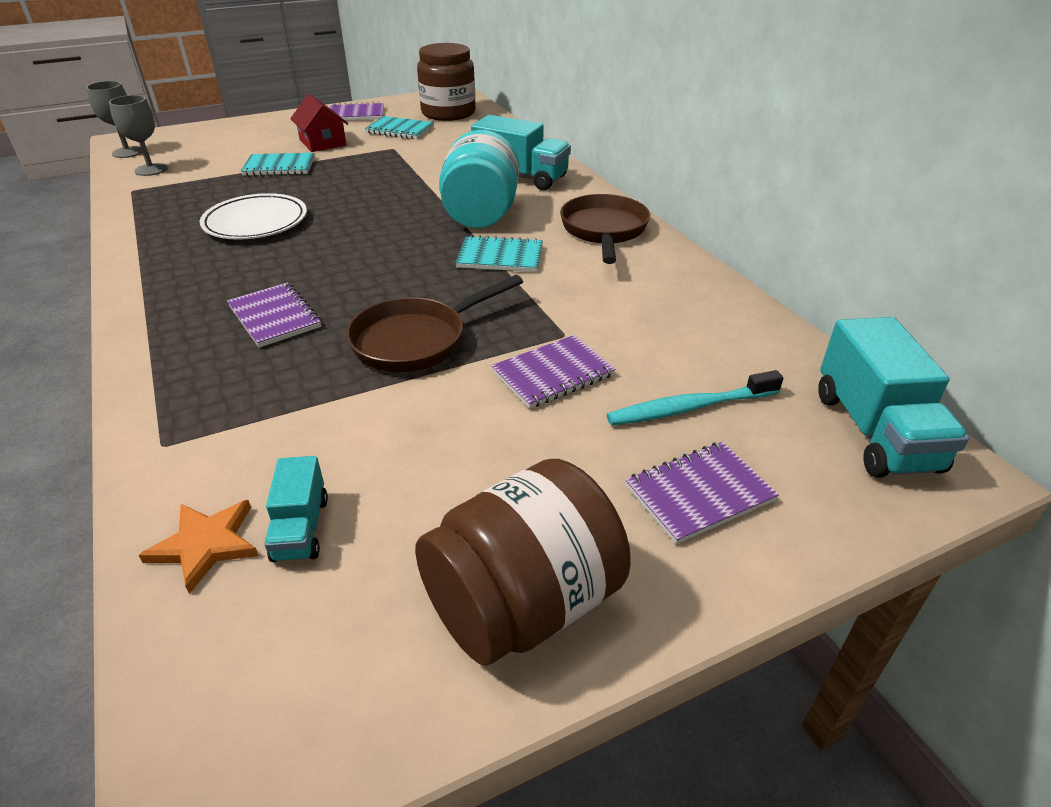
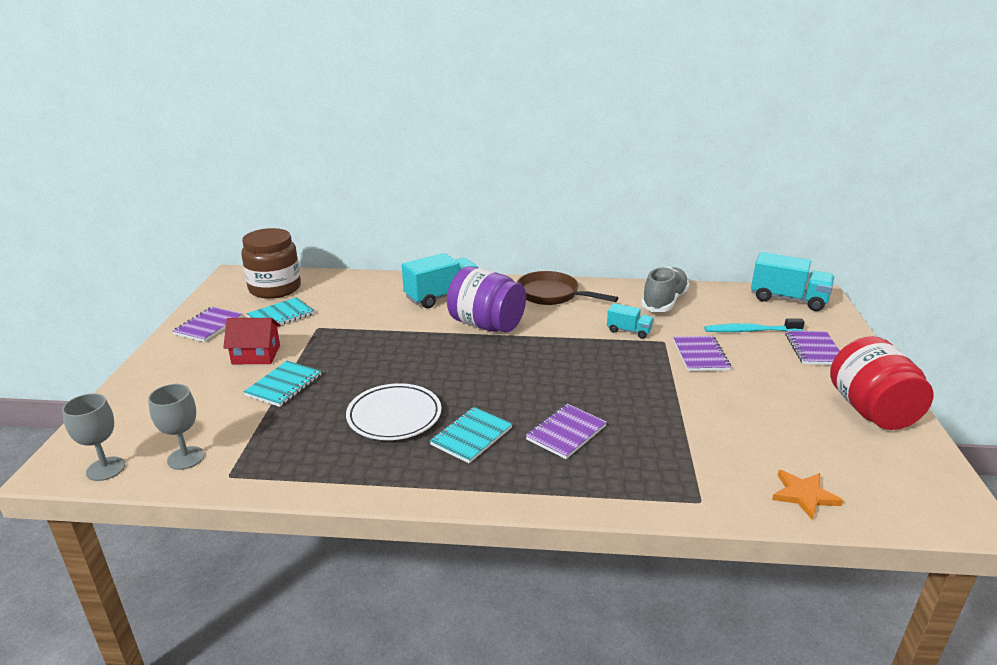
camera: 60 degrees left, 10 degrees down
purple notebook [227,282,321,348] -> purple notebook turned 45 degrees counterclockwise [526,404,607,459]
turquoise truck [264,456,328,562] -> turquoise truck moved to [607,303,654,339]
brown pan [346,275,523,372] -> none
brown jar [415,459,631,666] -> red jar [830,336,934,430]
turquoise jar [439,130,519,228] -> purple jar [447,266,526,332]
turquoise notebook [455,235,543,272] -> turquoise notebook moved to [430,407,512,463]
turquoise toothbrush [607,370,783,426] -> turquoise toothbrush turned 75 degrees clockwise [704,318,805,332]
none -> grey shoe [641,266,689,312]

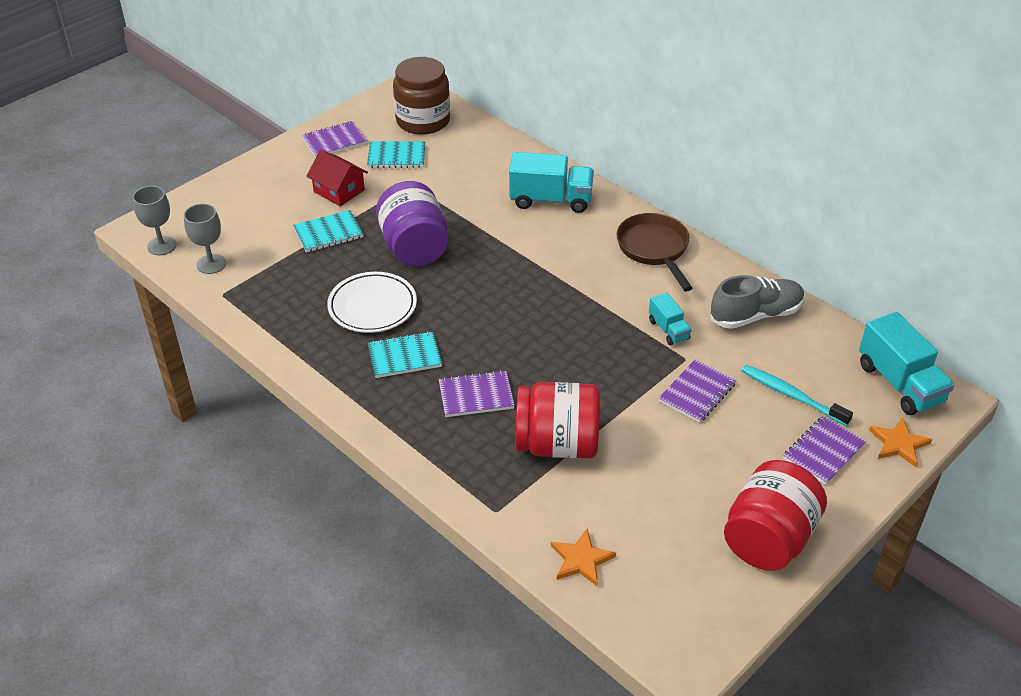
camera: 40 degrees right, 15 degrees up
purple jar [447,266,526,332] -> purple jar moved to [376,181,448,266]
none -> red jar [515,382,600,458]
none -> orange star [869,418,932,467]

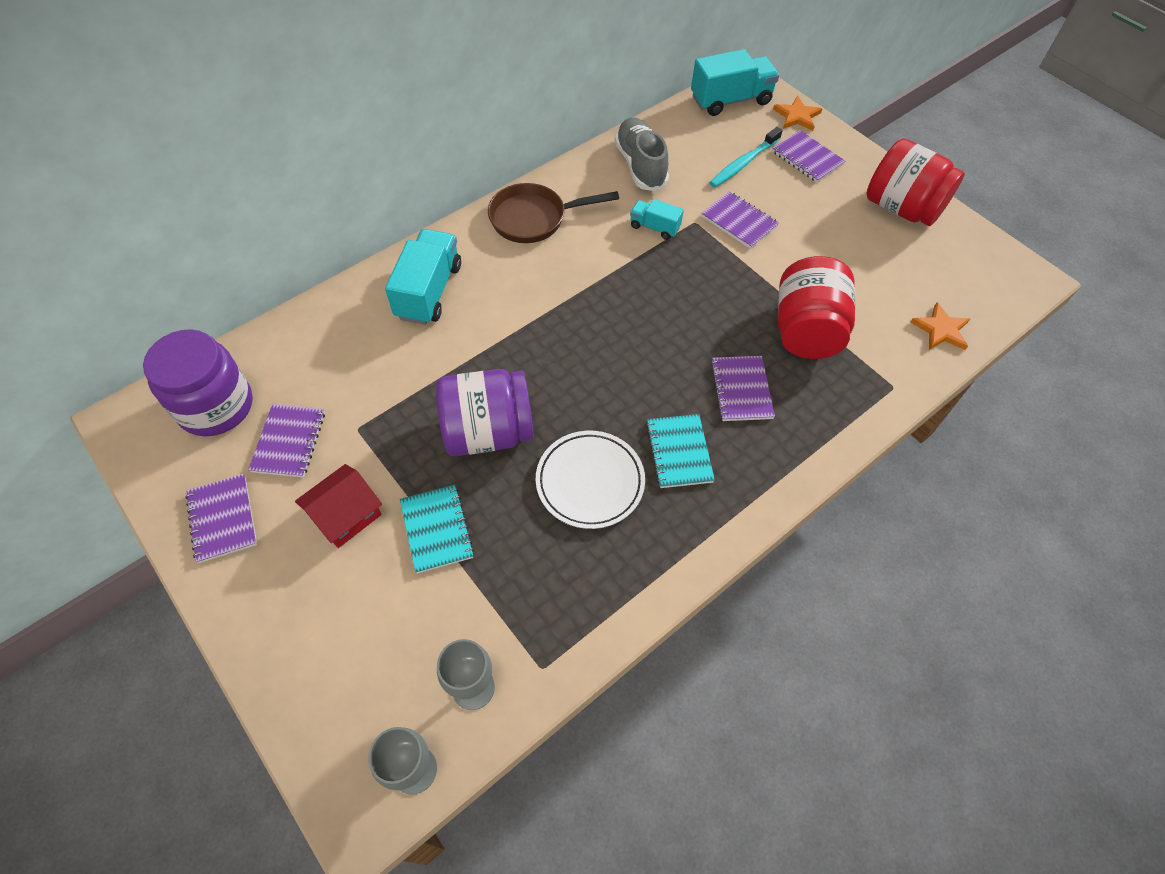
camera: 85 degrees left, 15 degrees up
turquoise notebook [367,141,425,168] -> purple notebook [248,404,325,477]
brown jar [393,57,450,135] -> purple jar [143,329,253,436]
turquoise truck [649,293,692,345] -> turquoise truck turned 135 degrees counterclockwise [630,199,684,240]

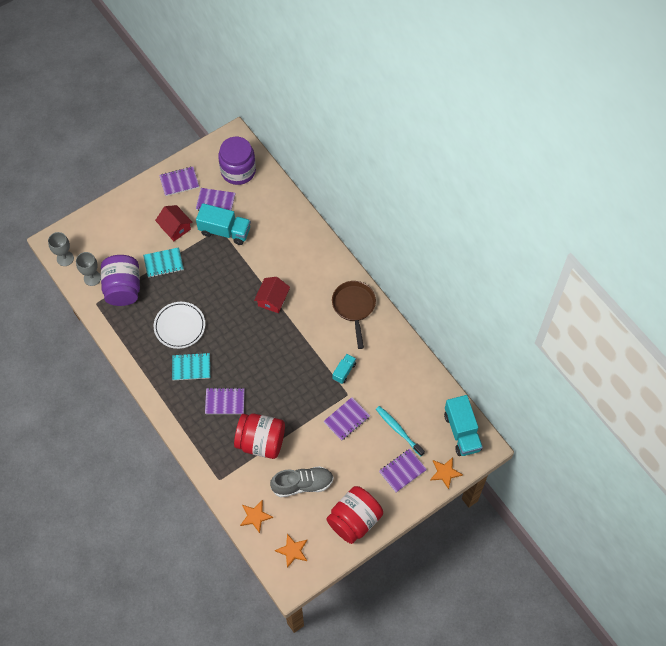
camera: 95 degrees right, 5 degrees up
turquoise truck [385,229,461,325] -> turquoise truck moved to [196,203,251,245]
purple jar [436,369,534,456] -> purple jar moved to [101,255,140,306]
grey shoe [615,118,669,191] -> grey shoe moved to [270,466,334,497]
none -> red house [254,277,290,313]
none -> orange star [275,534,307,568]

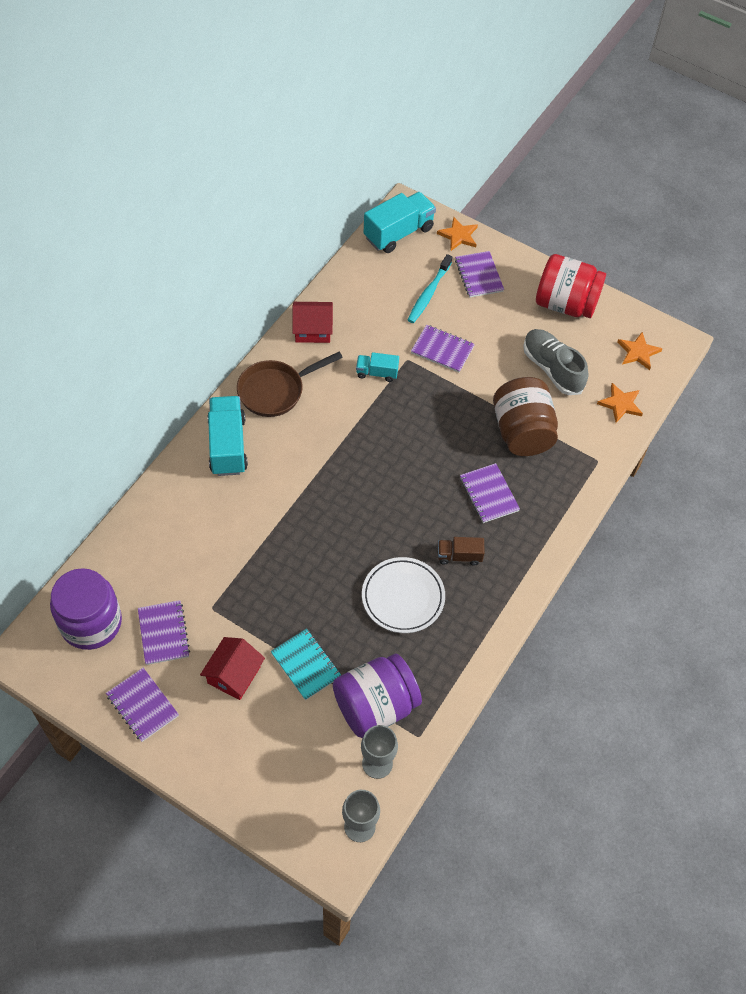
camera: 115 degrees left, 5 degrees down
turquoise notebook [172,353,210,380] -> brown truck [438,537,485,565]
turquoise truck [196,203,251,245] -> turquoise truck moved to [207,396,248,476]
red jar [234,414,285,459] -> brown jar [493,377,558,456]
red house [254,277,290,313] -> red house moved to [292,302,333,343]
purple notebook [379,449,427,492] -> purple notebook turned 45 degrees clockwise [455,251,504,298]

